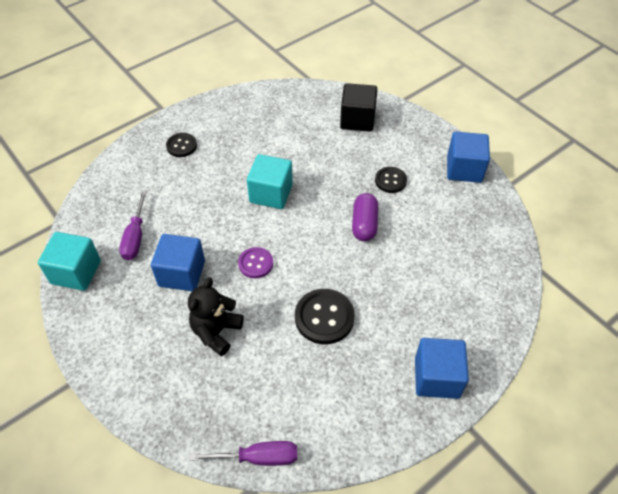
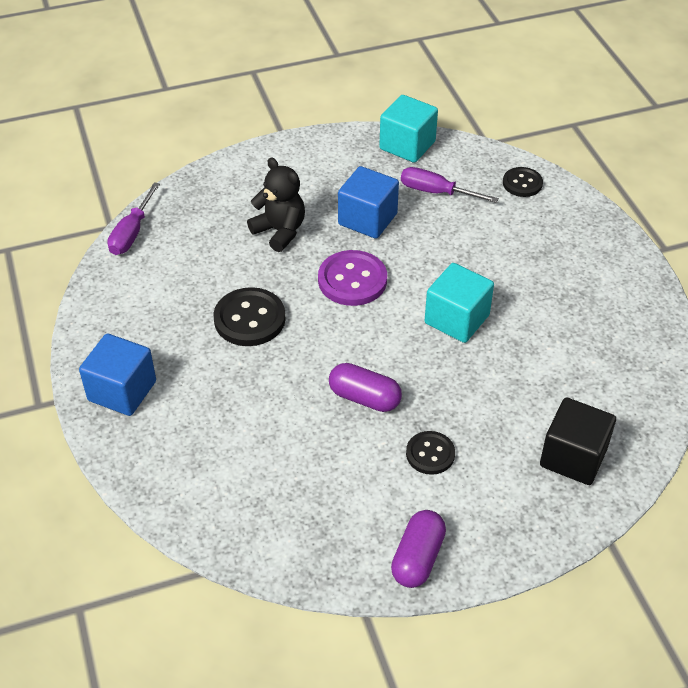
camera: 110 degrees right, 5 degrees down
black button [166,133,197,157] -> black button moved to [503,167,543,197]
purple button [238,247,273,278] -> purple button [318,250,387,306], size x1.61
blue cube [447,132,490,183] -> purple capsule [391,510,446,588]

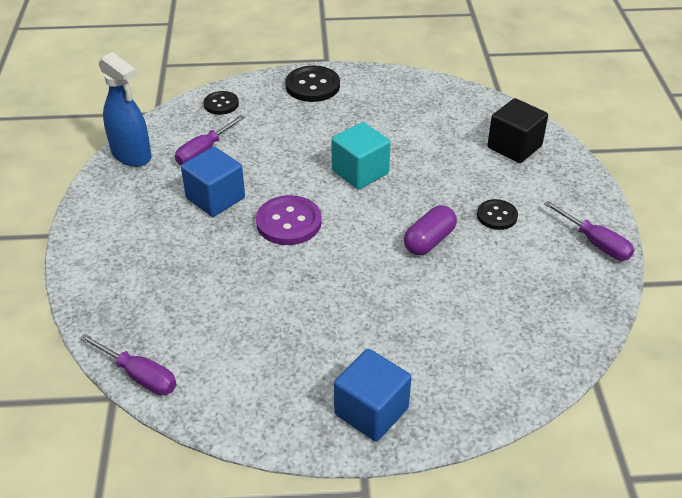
camera: 75 degrees left, 5 degrees down
black button [213,287,286,346] -> black button moved to [285,66,340,102]
black teddy bear [247,157,305,252] -> none
turquoise cube [379,95,438,163] -> blue spray bottle [98,52,152,167]
purple capsule [391,510,446,588] -> purple screwdriver [544,201,634,261]

